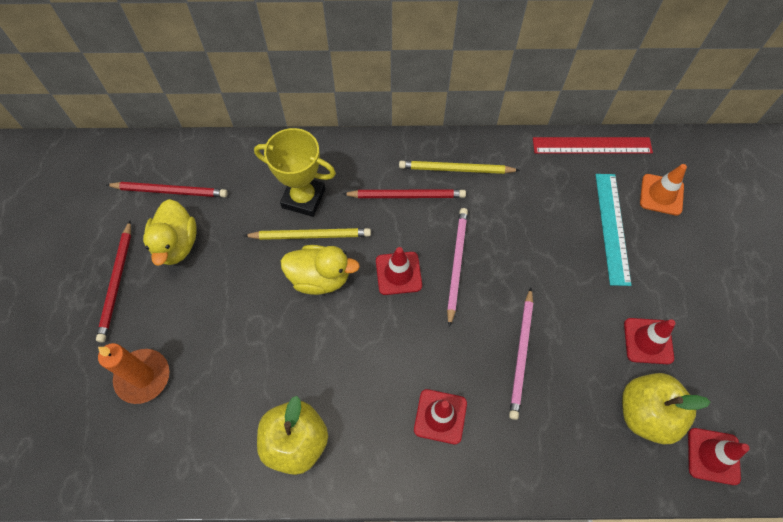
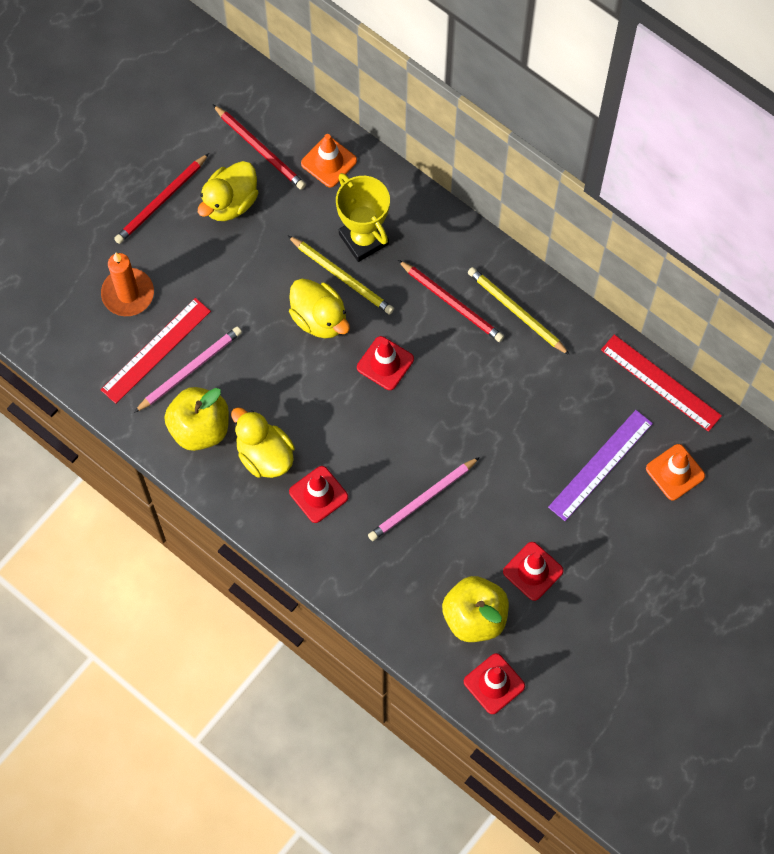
camera: 40 degrees right, 5 degrees up
pink pencil [447,208,468,327] -> pink pencil moved to [134,327,242,413]
turquoise ruler [596,174,631,286] -> purple ruler [548,410,653,521]
none -> red ruler [101,298,211,404]
none -> yellow duck [231,407,295,478]
none -> orange traffic cone [301,134,357,188]

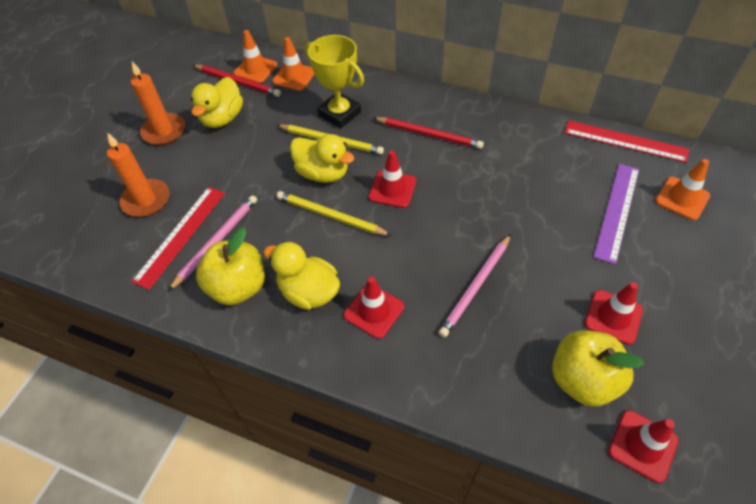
camera: 15 degrees left, 15 degrees down
red pencil [114,153,209,244] -> orange candle [131,62,185,145]
yellow pencil [468,267,570,355] -> yellow pencil moved to [277,191,392,236]
none -> orange traffic cone [234,30,277,83]

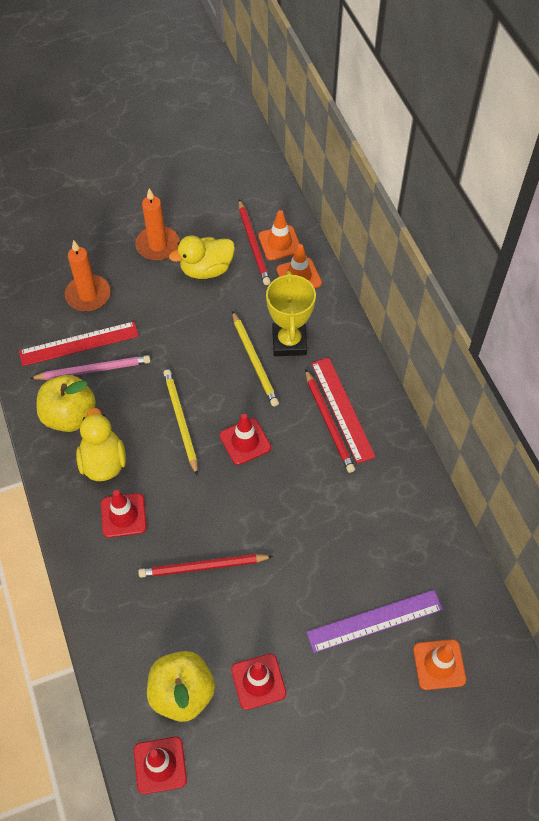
camera: 45 degrees right, 5 degrees up
yellow duck [290,134,354,183] -> none
pink pencil [438,234,511,338] -> red pencil [138,554,273,578]
red ruler [565,120,689,163] -> red ruler moved to [311,357,376,464]

